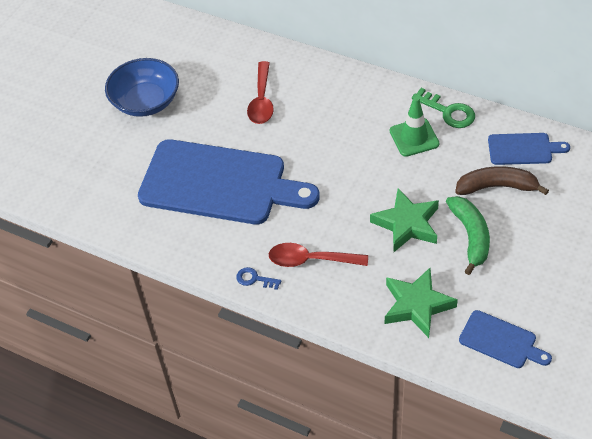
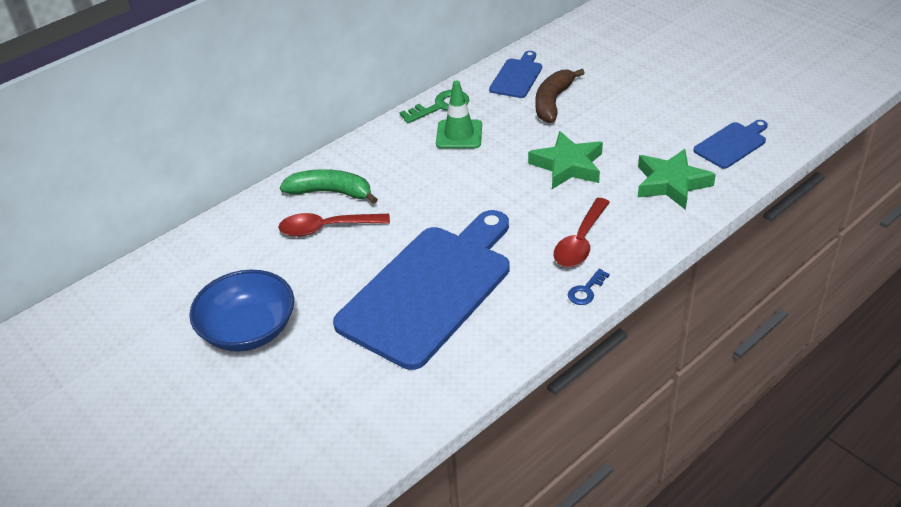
camera: 70 degrees left, 10 degrees down
red spoon [247,61,274,124] -> red spoon turned 150 degrees clockwise [278,213,390,237]
green banana [446,196,490,275] -> green banana moved to [280,169,378,204]

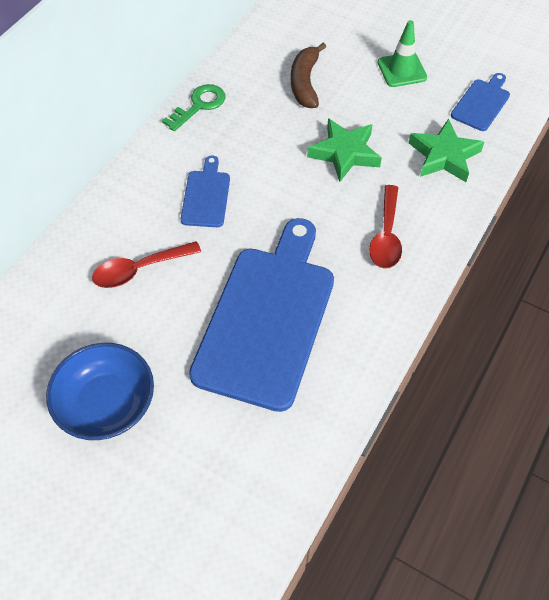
camera: 20 degrees left, 15 degrees up
green banana [280,169,378,204] -> none
green traffic cone [436,80,482,149] -> green traffic cone moved to [378,20,427,87]
blue cutting board [489,51,542,98] -> blue cutting board moved to [181,156,230,227]
blue key [568,269,610,305] -> none

